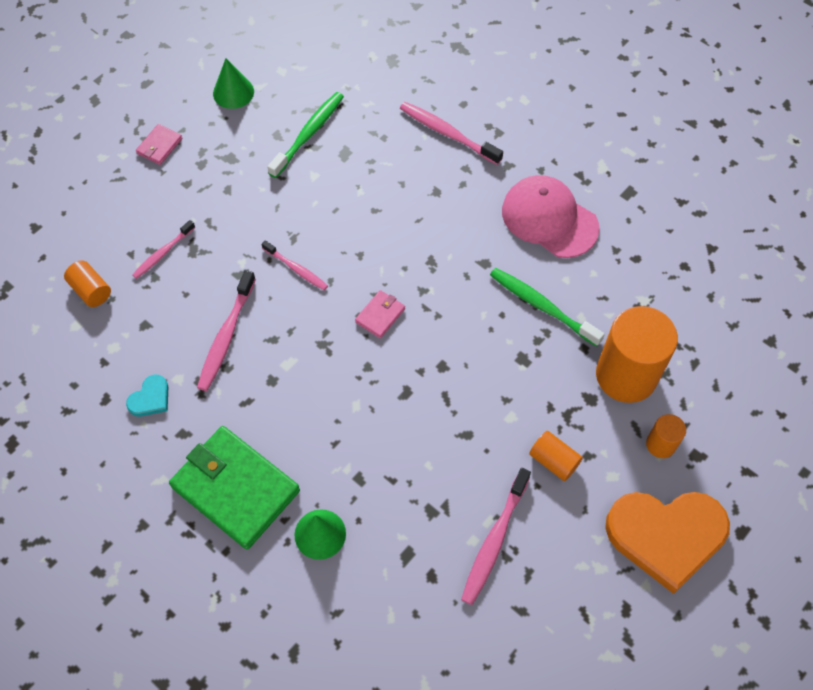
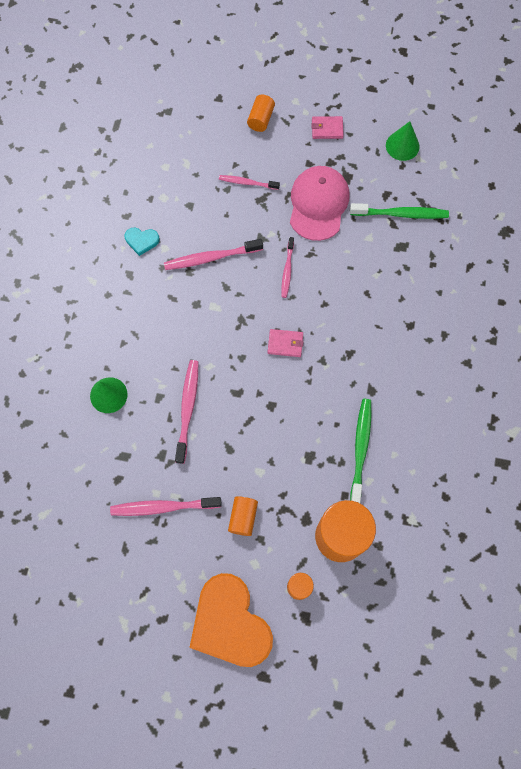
camera: 60 degrees right, 10 degrees up
orange cylinder [64,260,111,307] -> orange cylinder moved to [247,94,275,132]
green wallet [169,426,300,550] -> none
pink toothbrush [400,102,503,165] -> pink toothbrush moved to [175,360,198,464]
pink cap [502,175,599,258] -> pink cap moved to [290,166,349,241]

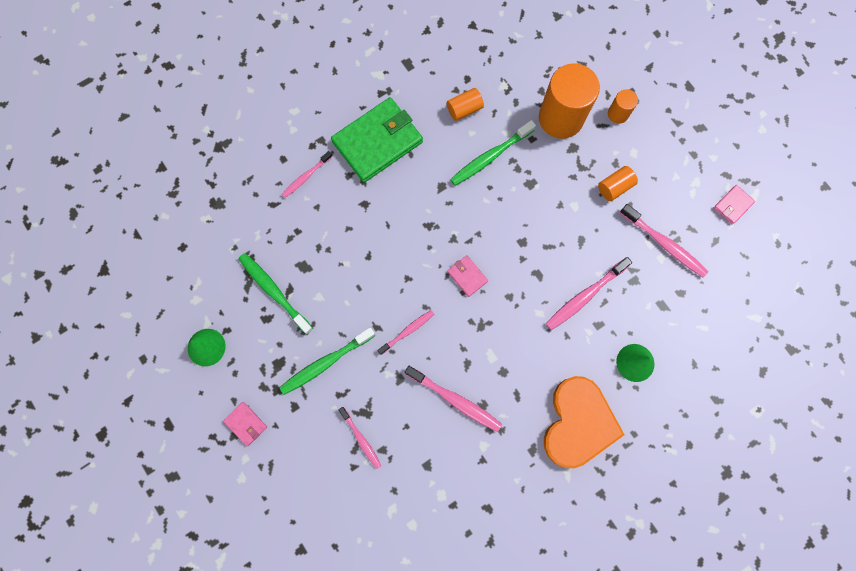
camera: 135 degrees left, 5 degrees up
turquoise heart [125,228,160,256] -> none
orange heart [189,573,273,667] -> orange heart moved to [544,376,624,468]
orange cylinder [247,94,275,132] -> orange cylinder moved to [447,88,484,121]
pink cap [290,166,349,241] -> green toothbrush [279,327,376,395]
none -> pink toothbrush [281,151,333,198]
none -> green wallet [331,97,423,183]
none -> pink wallet [714,185,755,224]

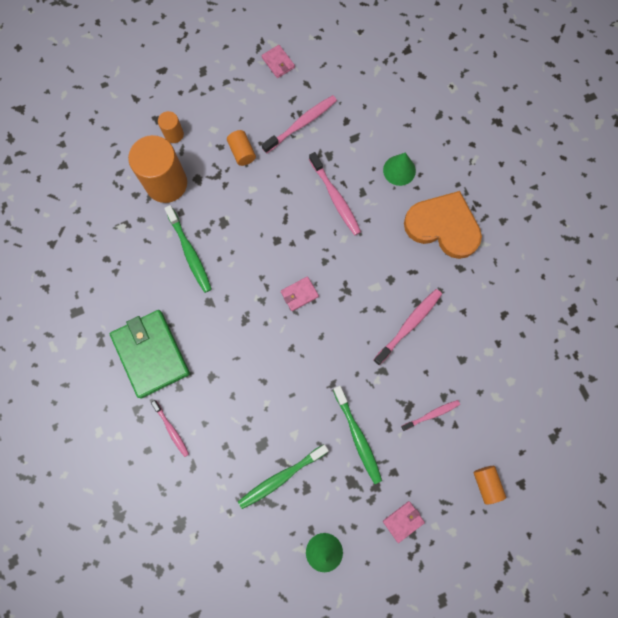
camera: 80 degrees left, 0 degrees up
pink toothbrush [377,310,434,355] -> none
orange cylinder [447,88,484,121] -> orange cylinder moved to [473,466,506,504]

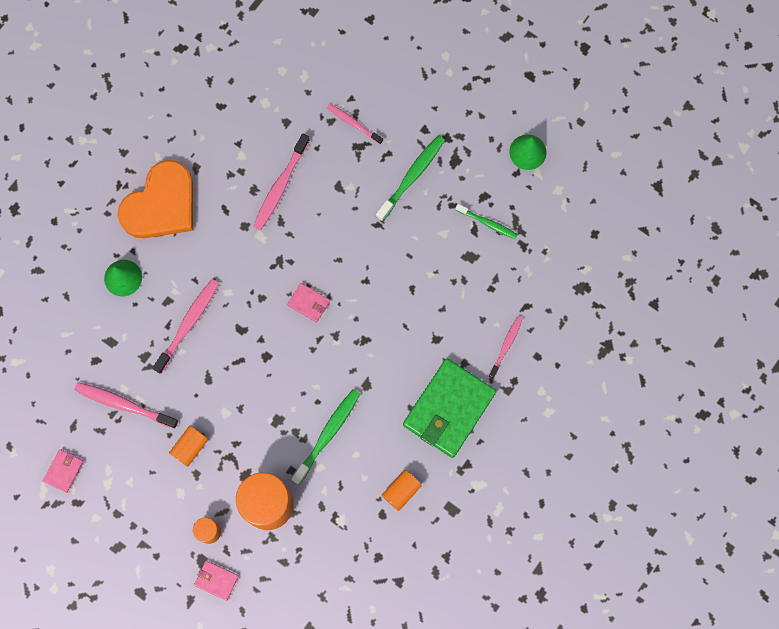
camera: 120 degrees left, 0 degrees up
green toothbrush [238,444,329,509] -> green toothbrush [456,204,518,239], size x0.63
pink toothbrush [374,289,442,366] -> pink toothbrush turned 75 degrees counterclockwise [253,133,310,230]
pink wallet [383,501,425,543] -> pink wallet moved to [194,561,239,601]
orange heart [404,191,482,259] -> orange heart turned 135 degrees counterclockwise [117,160,193,238]
orange cylinder [473,466,506,504] -> orange cylinder moved to [382,470,422,511]

